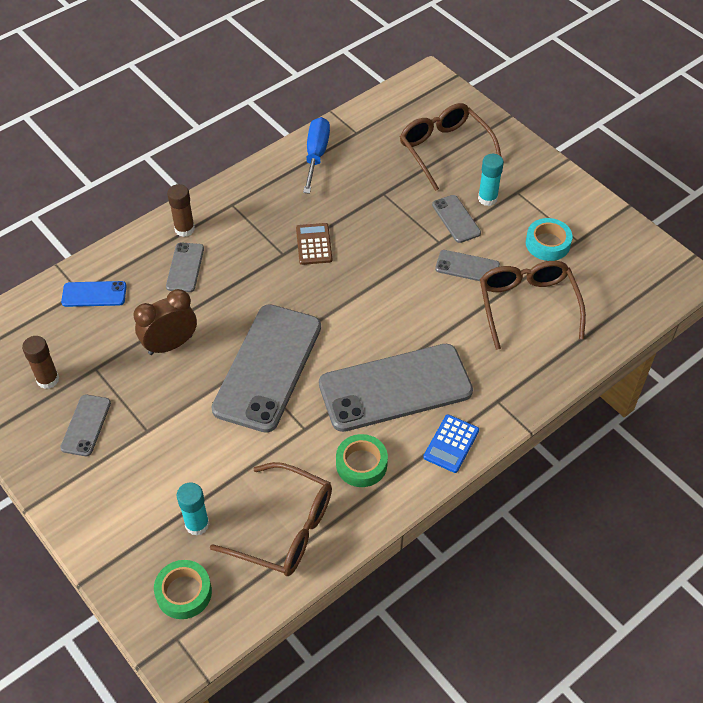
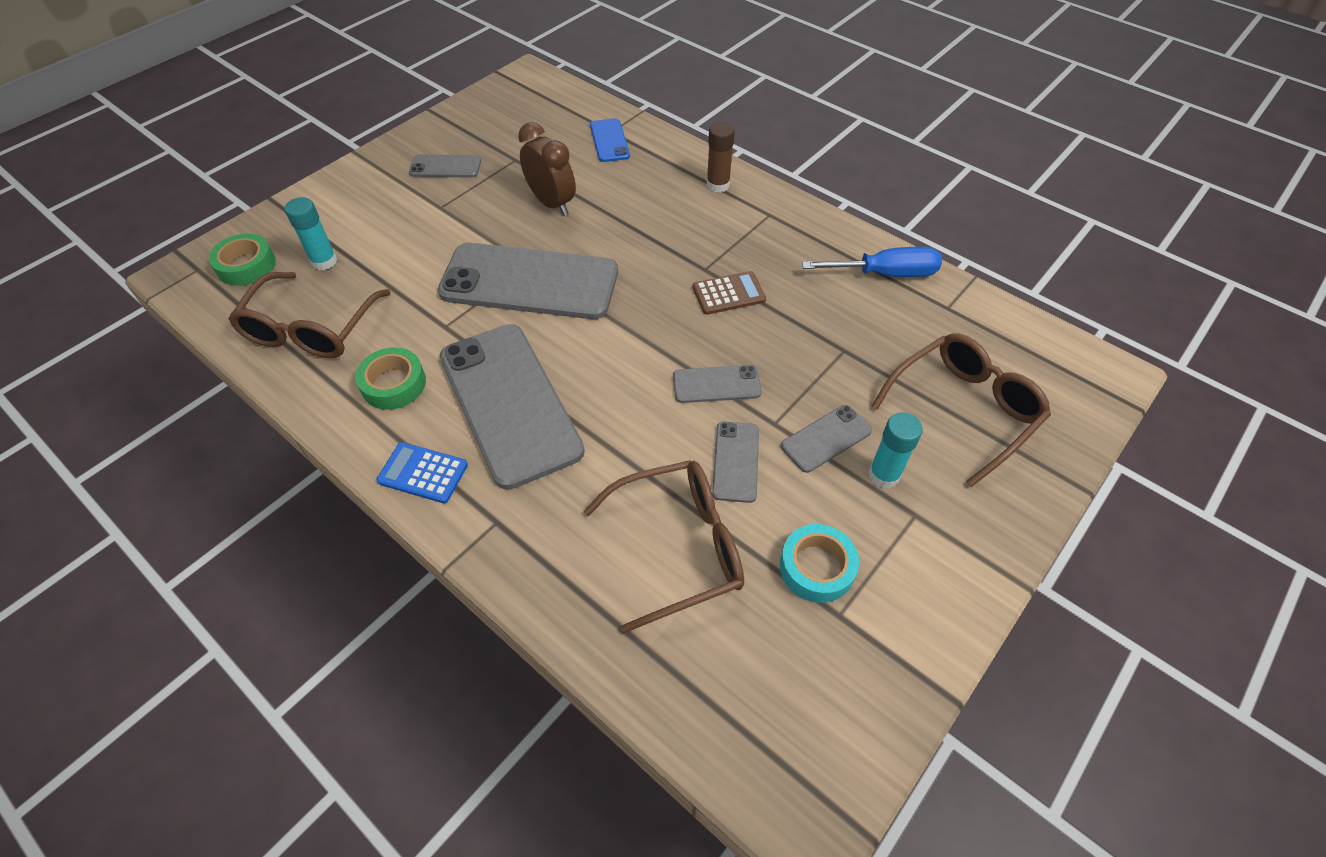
camera: 80 degrees right, 0 degrees up
brown glue stick [22,336,59,389] -> none
grey phone [166,242,204,292] -> grey phone moved to [673,365,762,403]

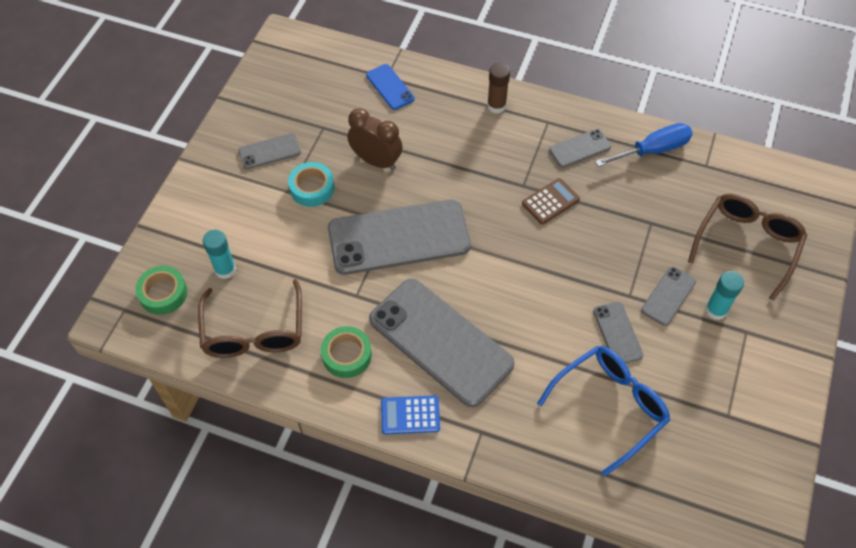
camera: 20 degrees left, 5 degrees up
brown glasses [584,460,744,633] -> blue glasses [537,346,670,476]
grey phone [673,365,762,403] -> grey phone moved to [549,129,611,168]
turquoise tape [780,524,859,603] -> turquoise tape moved to [288,162,334,207]

